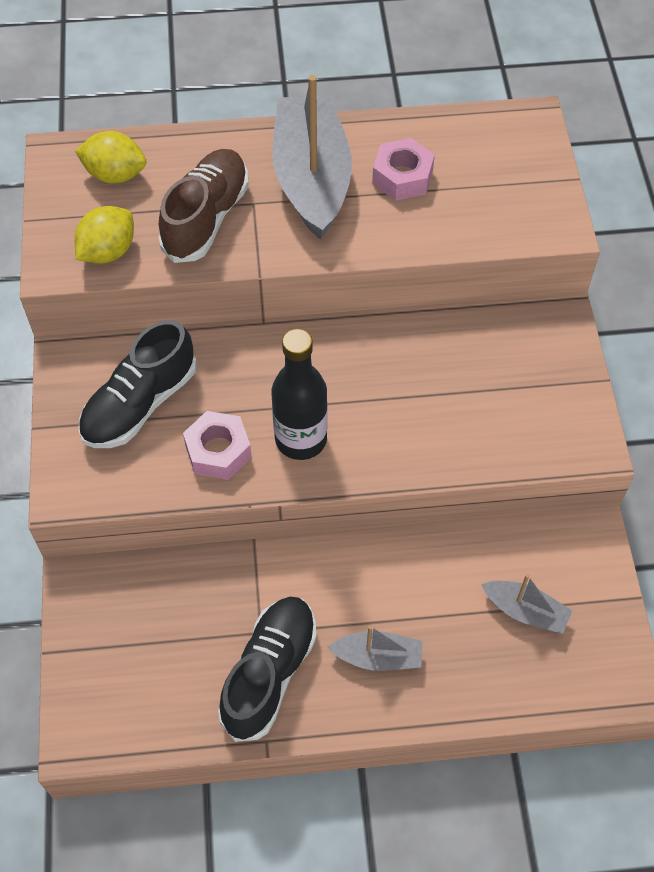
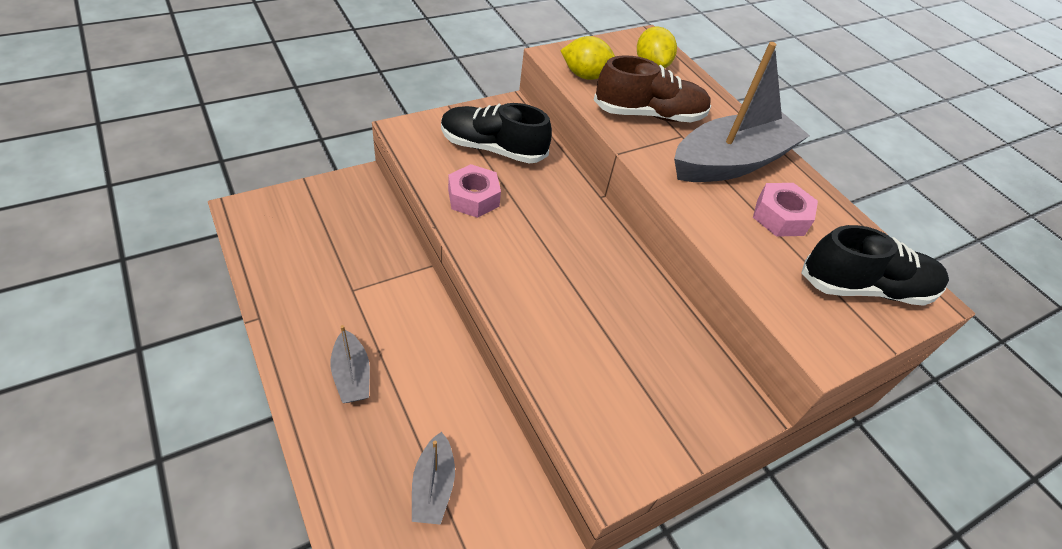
camera: 60 degrees right, 10 degrees down
black shoe [218,597,316,742] -> black shoe moved to [802,225,949,306]
black bottle [271,329,328,460] -> none

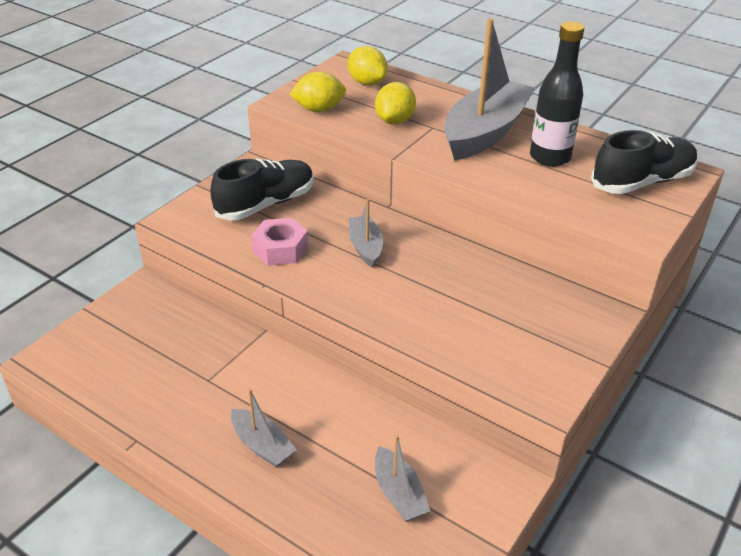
camera: 20 degrees left, 10 degrees down
black shoe [441,103,552,164] -> black shoe turned 150 degrees clockwise [210,158,314,220]
brown shoe [594,55,711,122] -> yellow lemon [375,82,416,124]
pink nut [753,183,818,237] -> black bottle [530,21,584,167]
none -> grey boat [349,199,383,268]

